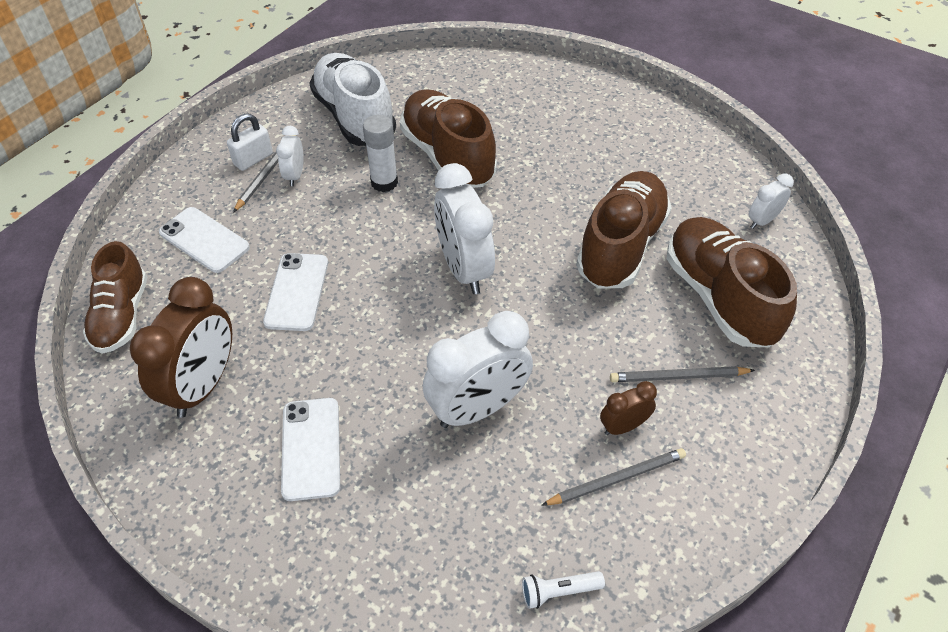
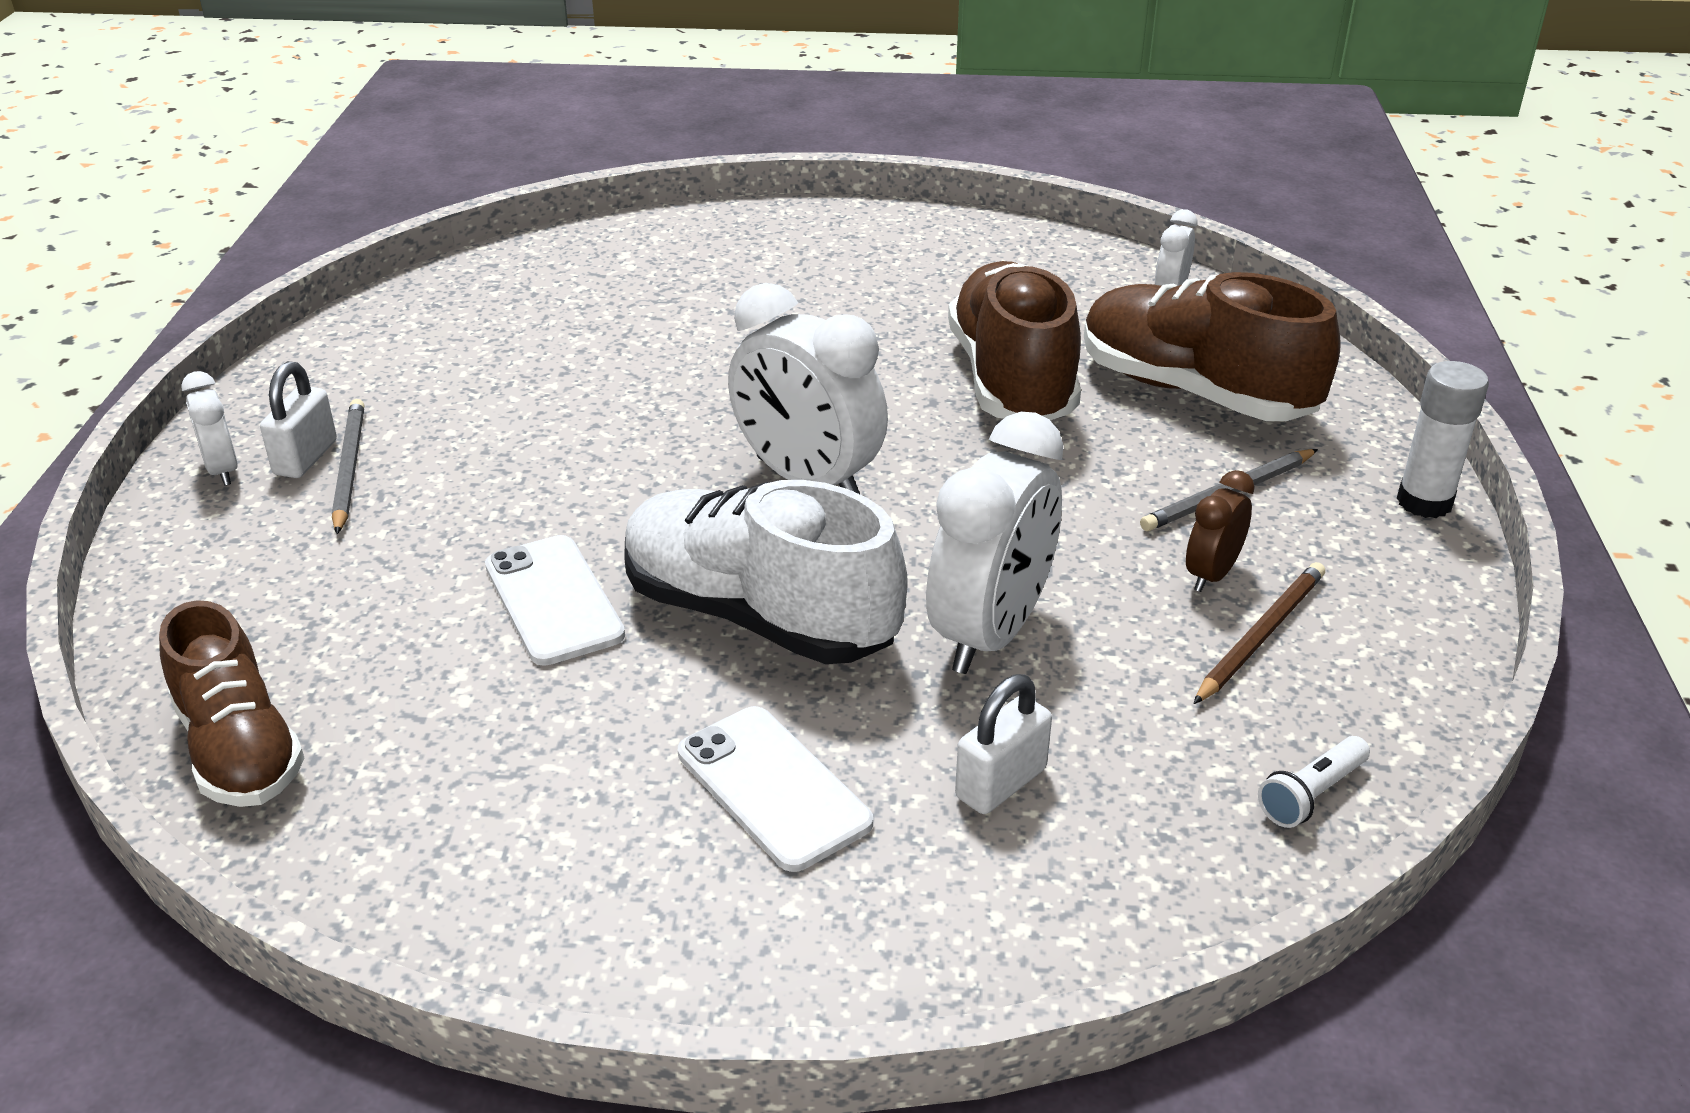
camera: 30 degrees left, 15 degrees down
brown clock [130,277,232,418] -> none
white phone [159,207,250,273] -> none
white clock [276,126,304,186] -> white clock moved to [181,371,238,486]
white shoe [310,53,396,146] -> white shoe moved to [624,480,907,664]
white glue stick [363,115,398,192] -> white glue stick moved to [1396,361,1489,518]
brown shoe [400,89,497,188] -> none
grey pencil [541,448,686,506] -> brown pencil [1193,562,1325,704]
none -> white padlock [955,674,1052,814]

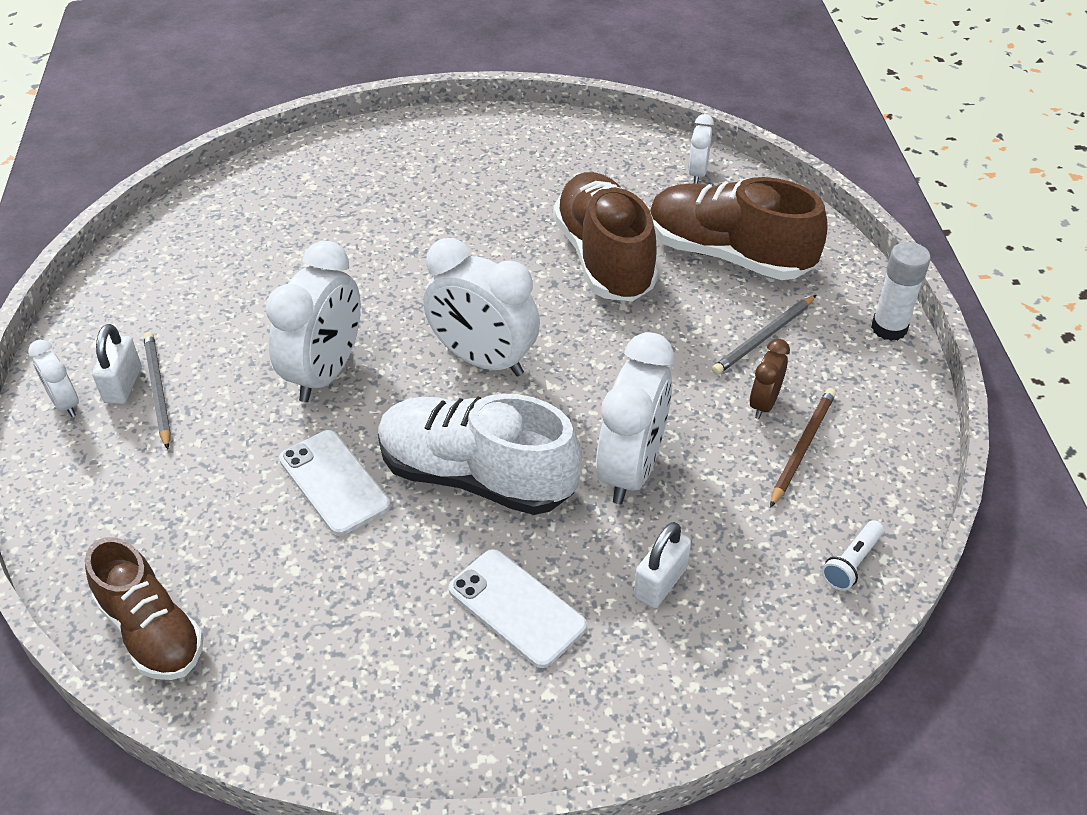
camera: 10 degrees left, 10 degrees up
none -> white clock [265,241,361,402]

